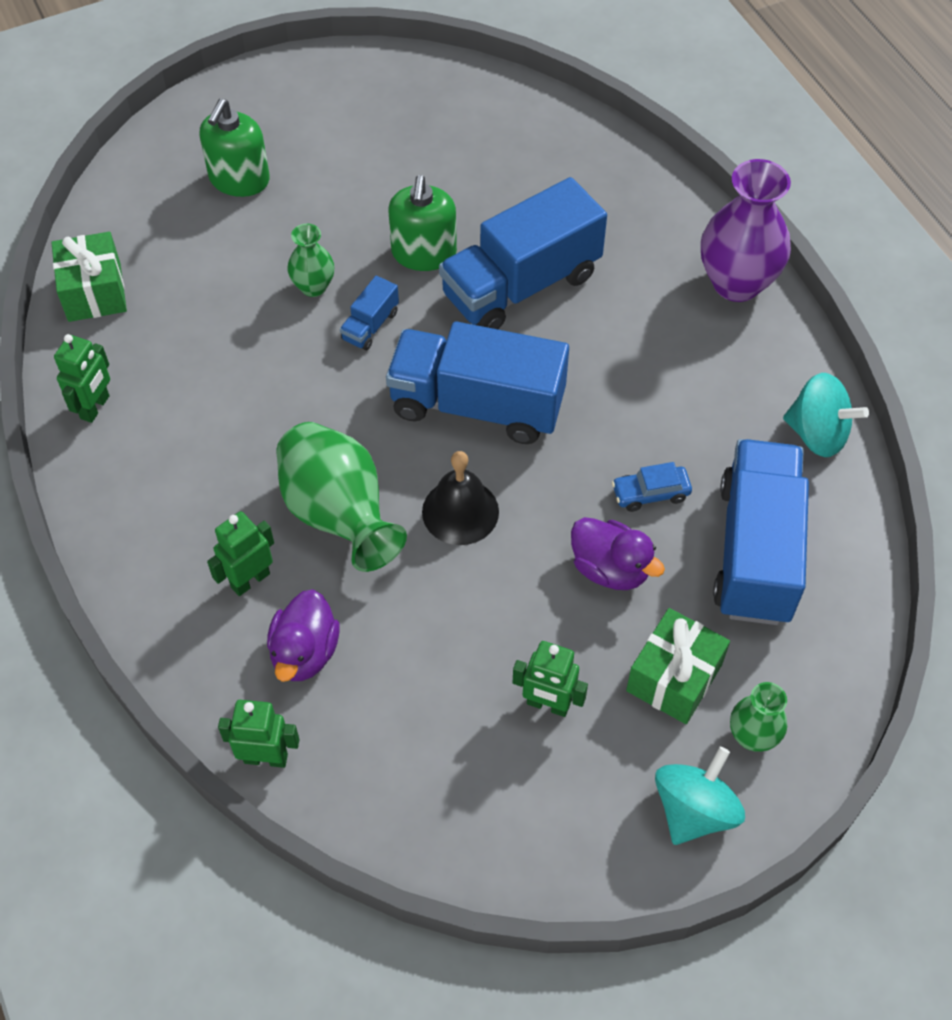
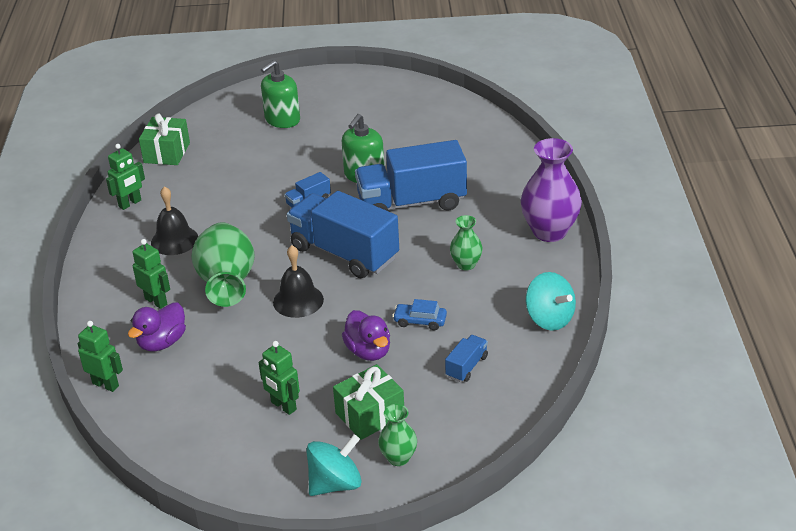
camera: 25 degrees right, 20 degrees down
green robot [207,511,274,596] -> green robot turned 60 degrees clockwise [133,239,170,309]
green vase [287,224,334,297] -> green vase moved to [450,215,483,270]
blue truck [713,439,809,625] -> blue truck [445,335,488,382], size x0.43
none -> black bell [151,186,198,255]

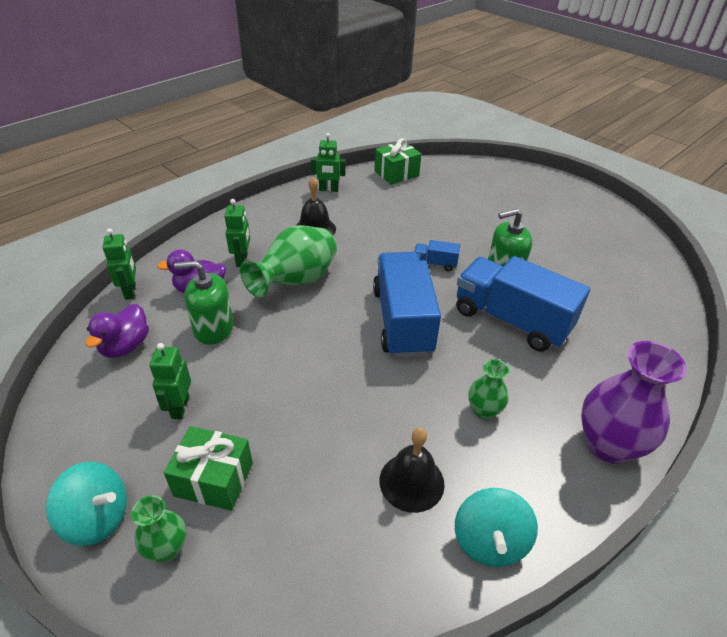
camera: 45 degrees right, 5 degrees up
green soap dispenser [261,60,300,128] -> green soap dispenser moved to [174,261,234,344]
black bell [273,245,324,318] -> black bell moved to [380,428,445,513]
purple duck [342,310,390,361] -> purple duck moved to [86,304,149,358]
blue car [393,299,447,330] -> none
blue truck [445,335,488,382] -> none

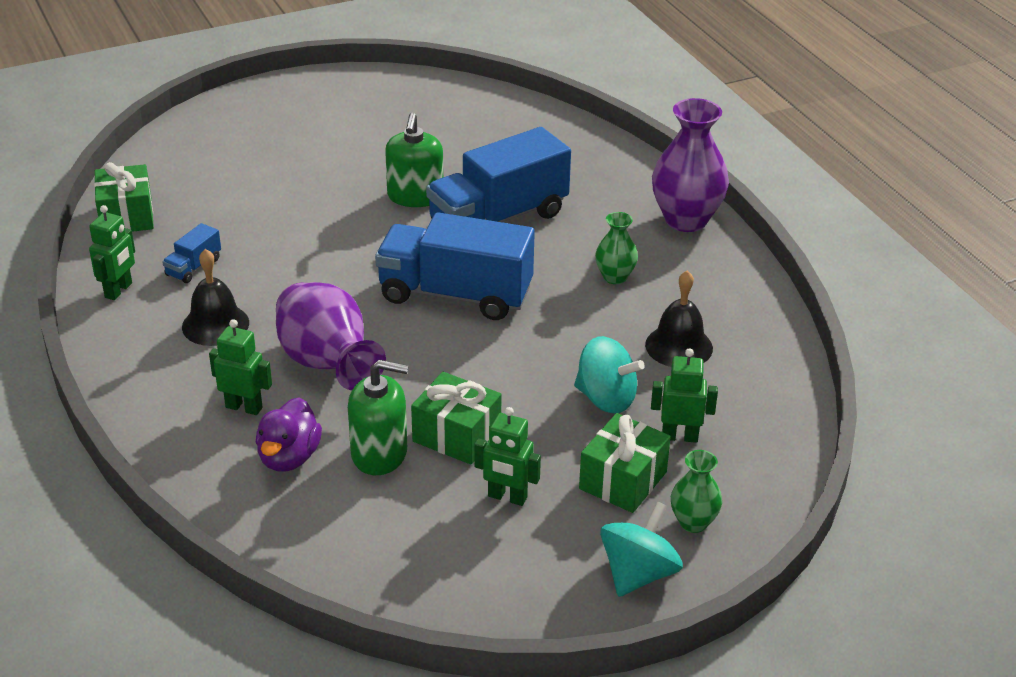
camera: 70 degrees left, 5 degrees down
purple duck [86,304,149,358] -> none
green robot [103,228,136,300] -> green robot moved to [651,348,718,443]
green soap dispenser [174,261,234,344] -> green soap dispenser turned 105 degrees counterclockwise [348,360,409,475]
green vase [240,225,337,298] -> purple vase [276,282,386,390]
blue truck [414,240,460,271] -> blue truck moved to [162,223,221,283]
turquoise spinning top [455,488,538,567] -> turquoise spinning top moved to [574,336,645,414]
none -> green gift [411,372,502,465]

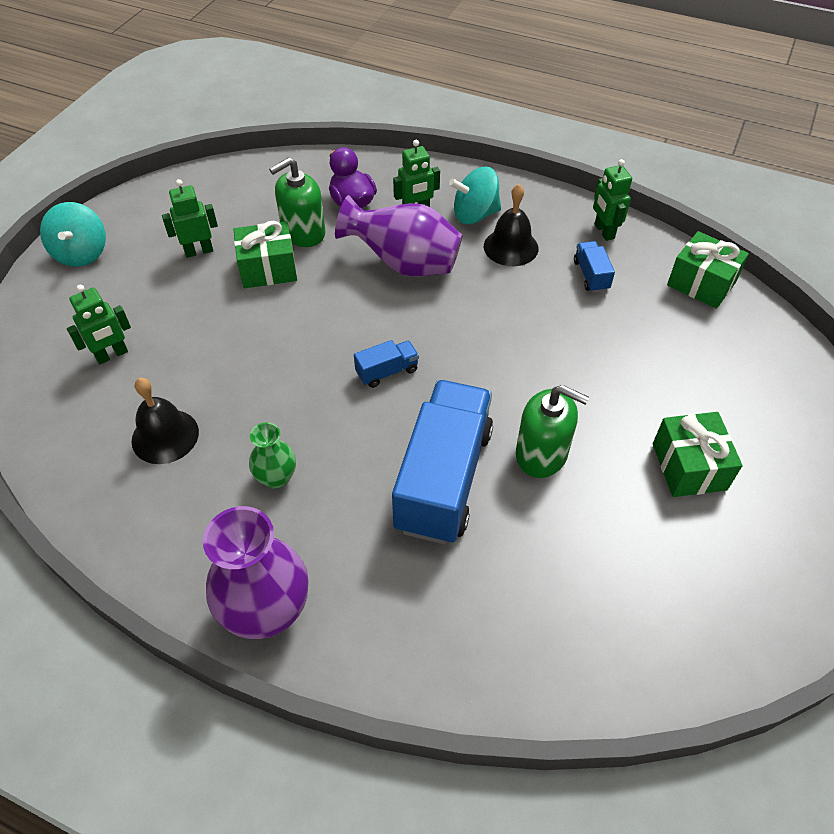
camera: 140 degrees right, 15 degrees up
blue truck [375,212,535,320] -> blue truck [354,340,419,388], size x0.43
green soap dispenser [385,113,443,207] -> green soap dispenser turned 150 degrees clockwise [516,385,589,478]
turquoise spinning top [574,336,645,414] -> turquoise spinning top moved to [449,167,501,224]
green gift [579,413,671,513] -> green gift moved to [653,412,743,497]
green vase [671,450,722,533] -> none

